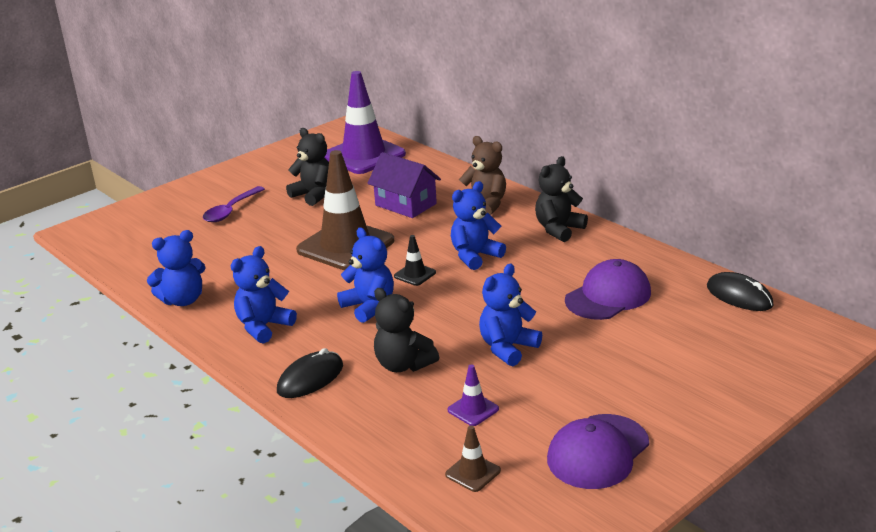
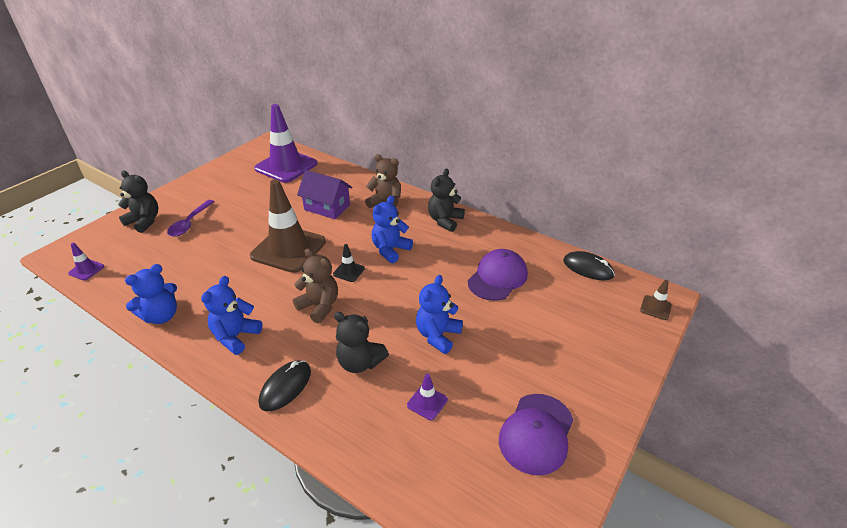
camera: 15 degrees left, 10 degrees up
black teddy bear [286,128,329,206] -> black teddy bear moved to [118,171,158,233]
blue teddy bear [337,227,394,323] -> brown teddy bear [293,249,338,323]
brown traffic cone [445,425,501,492] -> brown traffic cone moved to [640,280,672,320]
none -> purple traffic cone [68,243,104,280]

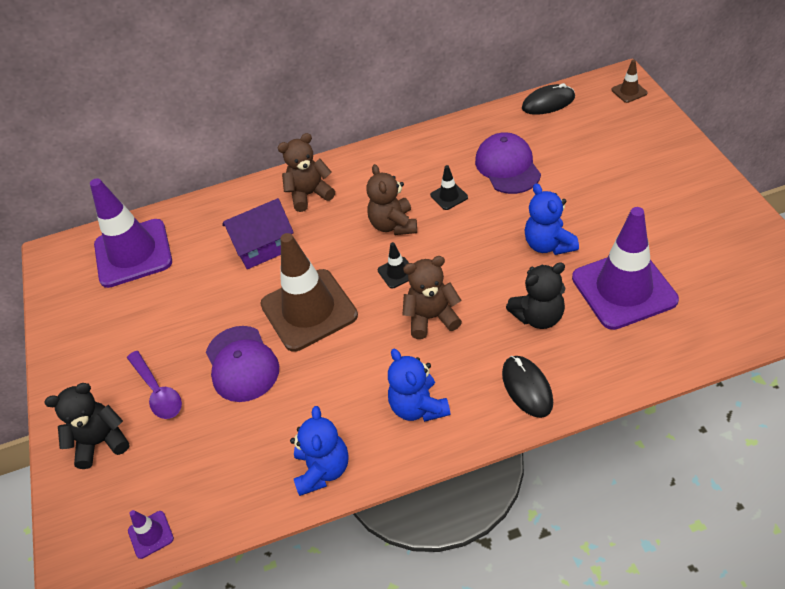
camera: 45 degrees left, 10 degrees up
blue teddy bear [372,196,413,263] -> brown teddy bear [366,164,417,235]
purple traffic cone [407,374,448,420] -> purple traffic cone [572,207,679,330], size x2.44
black teddy bear [428,169,465,232] -> none
purple cap [499,394,574,475] -> purple cap moved to [206,326,279,402]
none -> black traffic cone [430,165,468,210]

